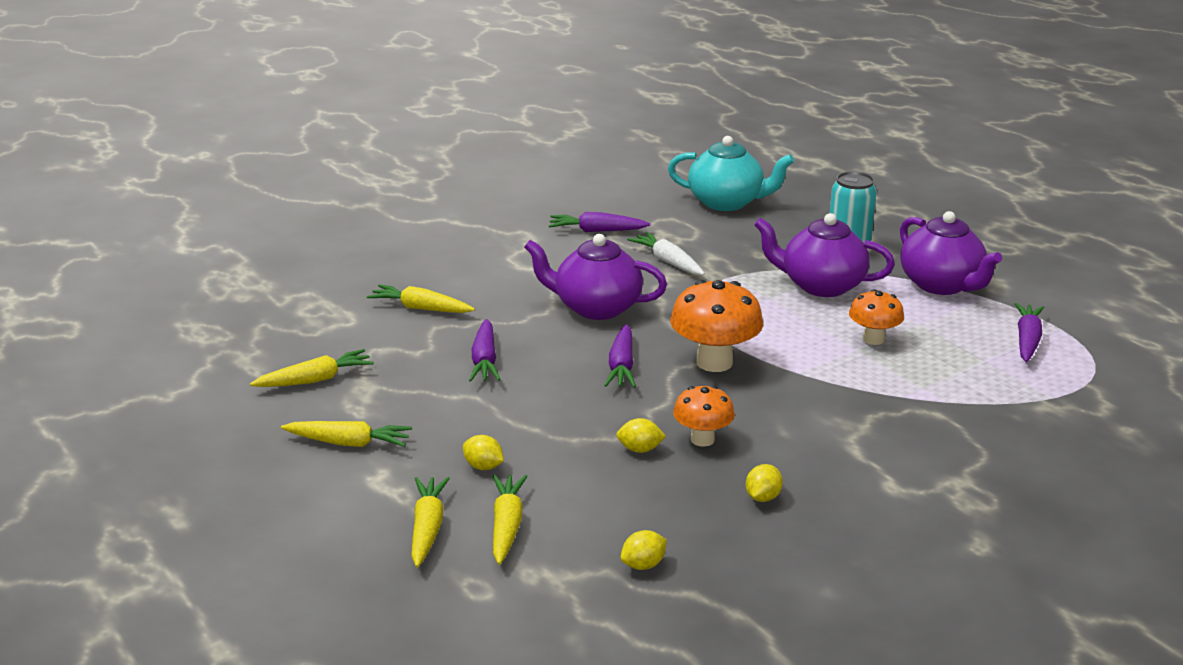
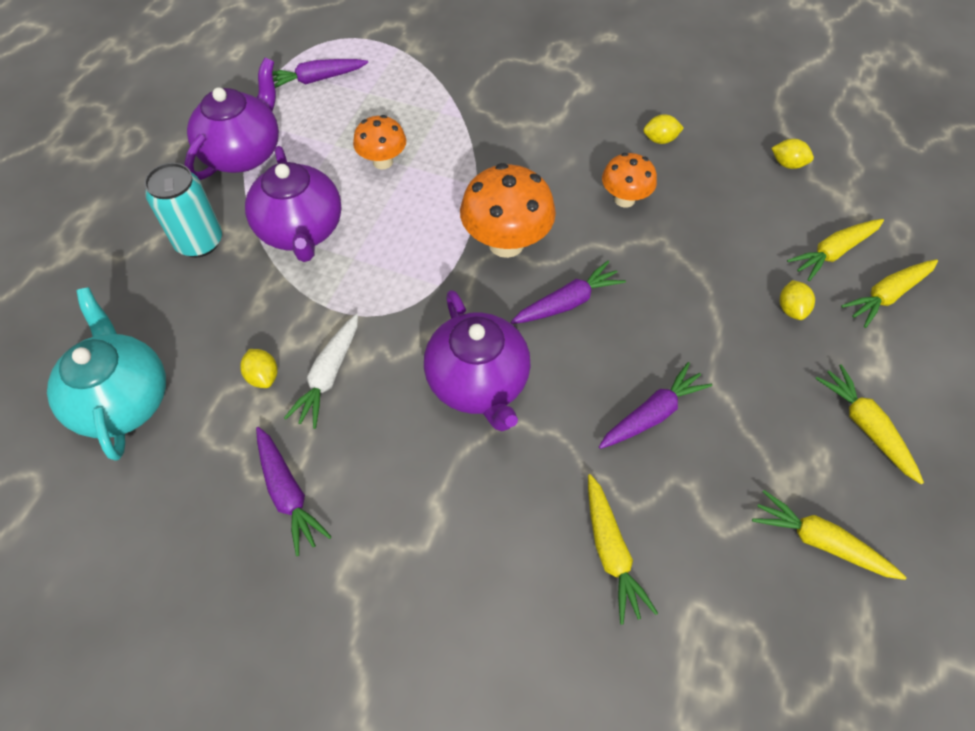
camera: 125 degrees left, 30 degrees up
yellow lemon [616,418,666,453] -> yellow lemon moved to [240,349,278,388]

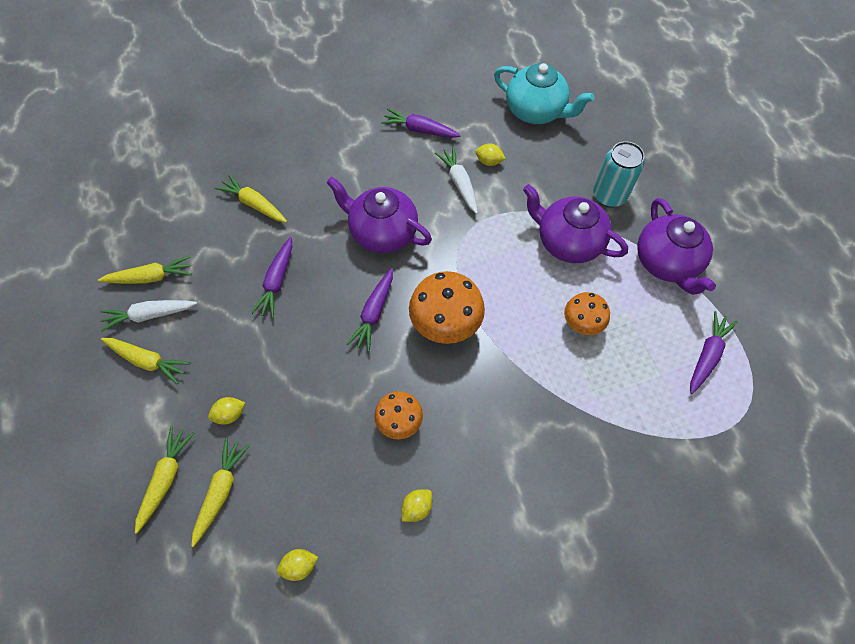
camera: 140 degrees right, 5 degrees up
yellow lemon [780,280,815,320] -> yellow lemon turned 75 degrees counterclockwise [208,397,245,424]
none -> white carrot [100,300,197,332]

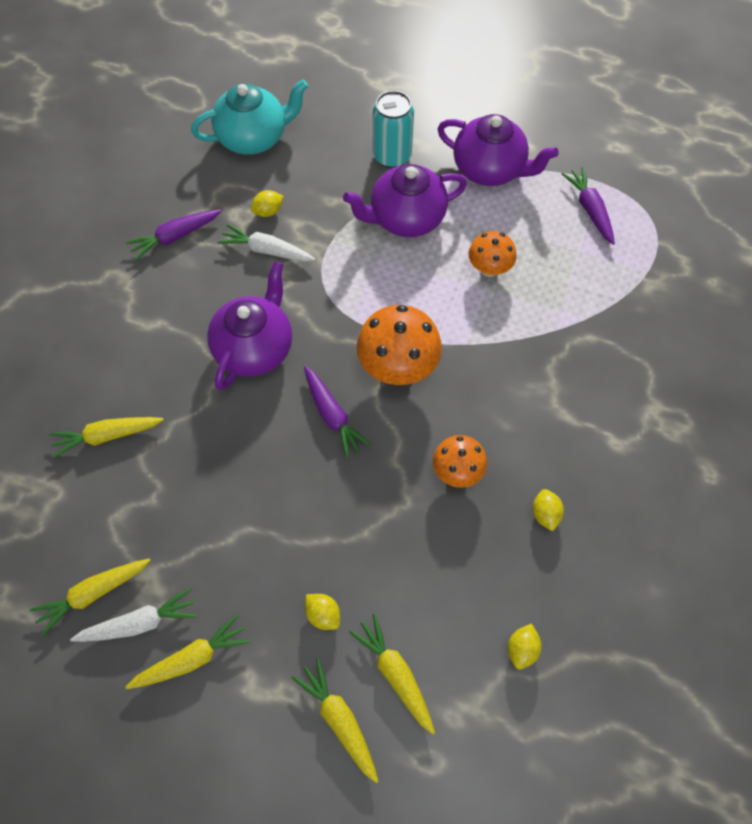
camera: 50 degrees left, 0 degrees up
yellow carrot [98,256,192,284] -> yellow carrot turned 150 degrees counterclockwise [30,558,151,636]
white carrot [100,300,197,332] -> white carrot turned 135 degrees counterclockwise [70,588,197,642]
yellow lemon [208,397,245,424] -> yellow lemon turned 60 degrees counterclockwise [305,594,340,630]
purple carrot [251,237,292,318] -> none
purple teapot [326,177,432,253] -> purple teapot turned 135 degrees clockwise [207,261,292,390]

